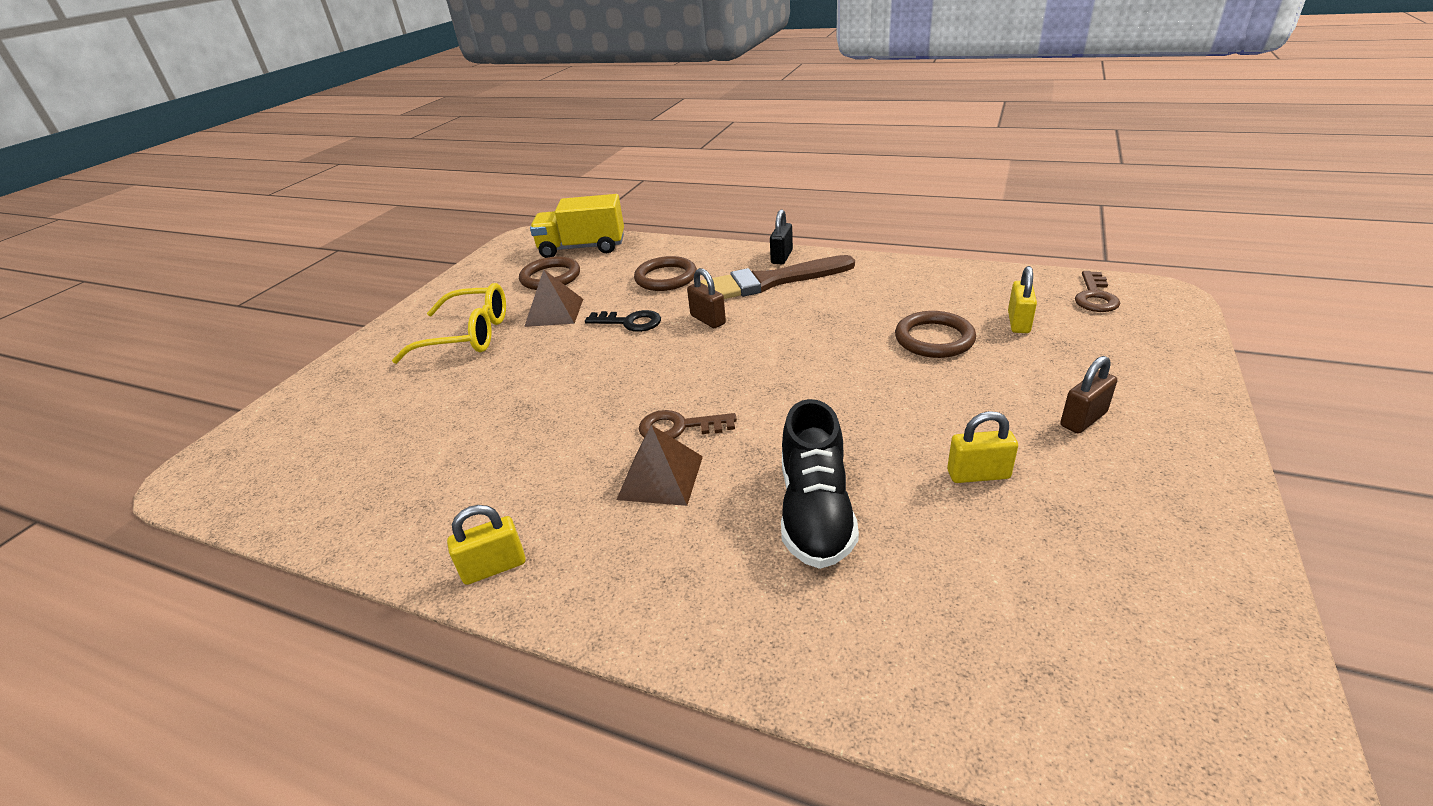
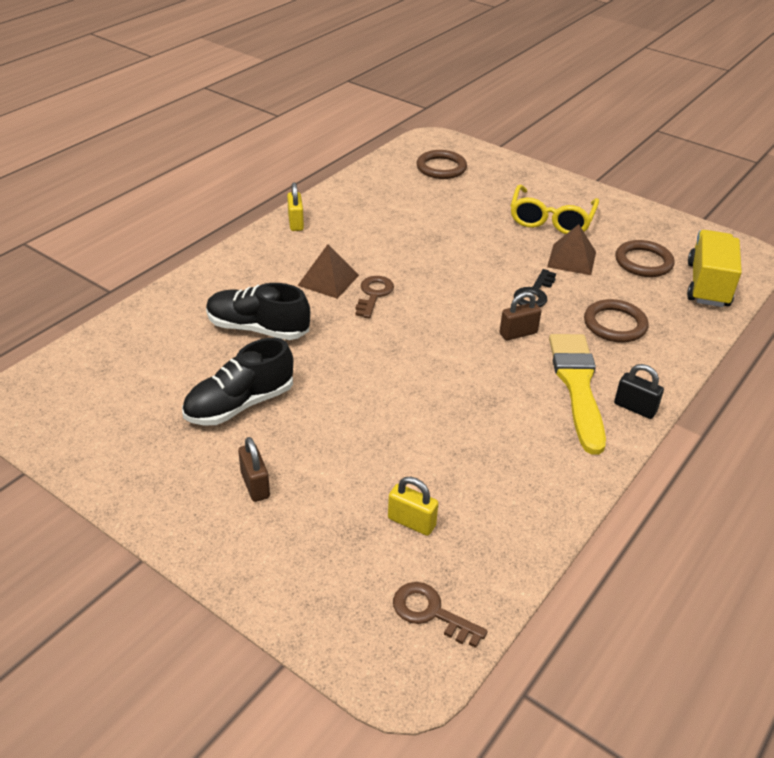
camera: 100 degrees right, 5 degrees up
brown brush [700,255,855,299] -> yellow brush [549,334,606,455]
brown ring [895,311,976,358] -> brown ring moved to [416,150,467,179]
yellow padlock [947,411,1018,483] -> black shoe [182,338,293,426]

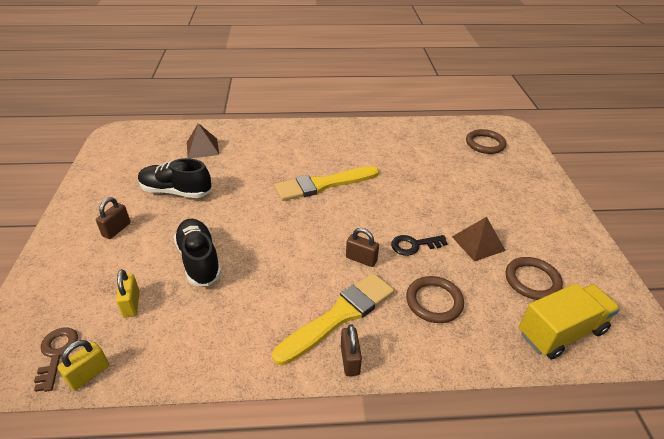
camera: 50 degrees right, 0 degrees up
black shoe [206,283,310,340] -> black shoe moved to [174,219,222,286]
yellow padlock [287,182,304,231] -> yellow padlock moved to [58,340,109,391]
brown pyramid [297,244,359,299] -> brown pyramid moved to [187,123,219,159]
brown key [355,276,394,318] -> yellow brush [275,166,379,201]
yellow glasses [511,185,599,234] -> none
black padlock [614,364,664,419] -> brown padlock [341,324,362,376]

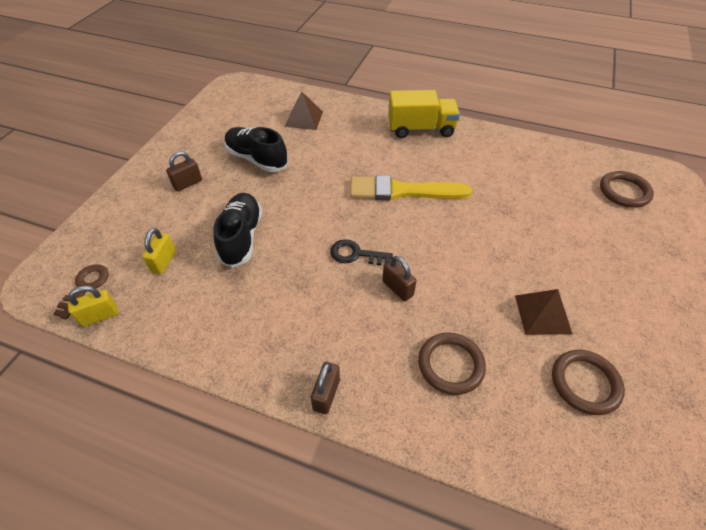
camera: 25 degrees right, 10 degrees up
yellow brush [272,273,394,365] -> none
black key [391,235,448,256] -> black key moved to [330,239,393,265]
yellow truck [519,283,620,359] -> yellow truck moved to [388,90,460,138]

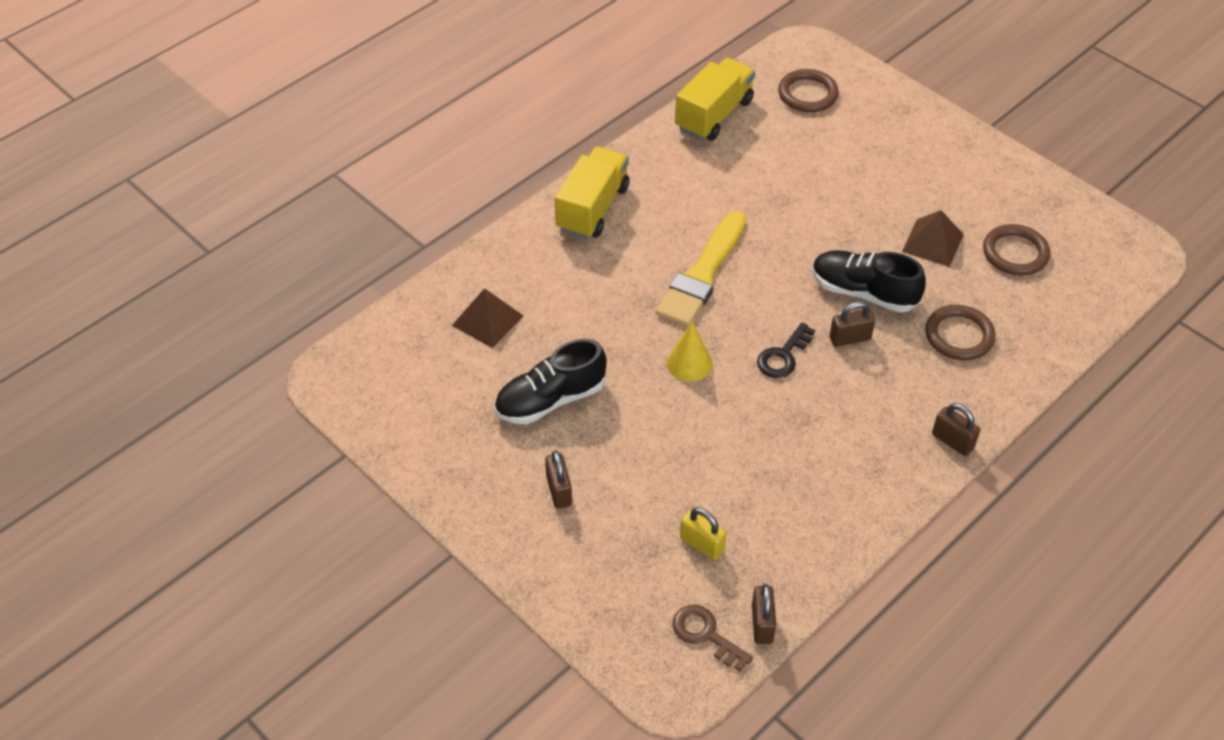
camera: 65 degrees left, 0 degrees up
yellow padlock [67,286,118,327] -> brown padlock [752,584,776,644]
black shoe [213,193,262,268] -> black shoe moved to [812,250,926,313]
none -> yellow cone [667,321,713,382]
none -> yellow truck [675,58,755,141]

